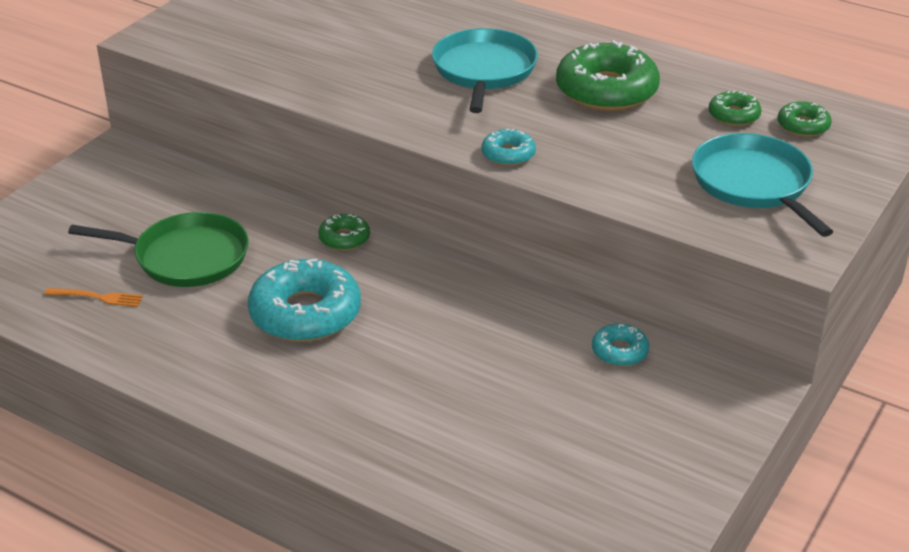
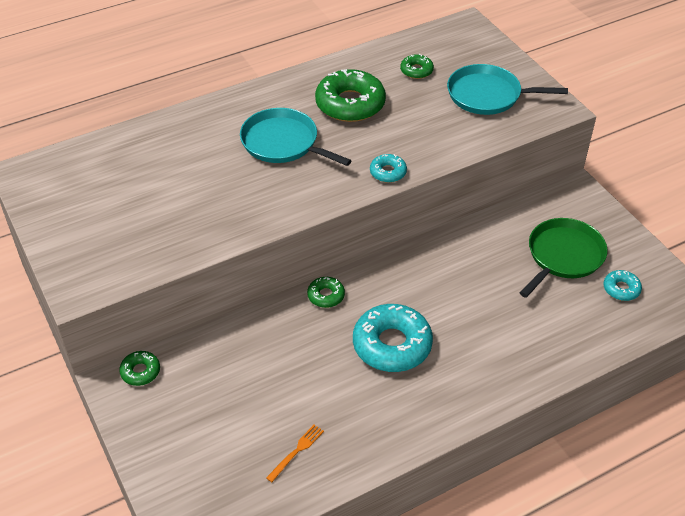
camera: 60 degrees left, 10 degrees up
green pan [68,212,249,287] -> green pan moved to [520,218,608,298]
turquoise donut [592,324,649,367] -> turquoise donut moved to [603,270,642,301]
green donut [778,101,831,137] -> green donut moved to [119,351,160,386]

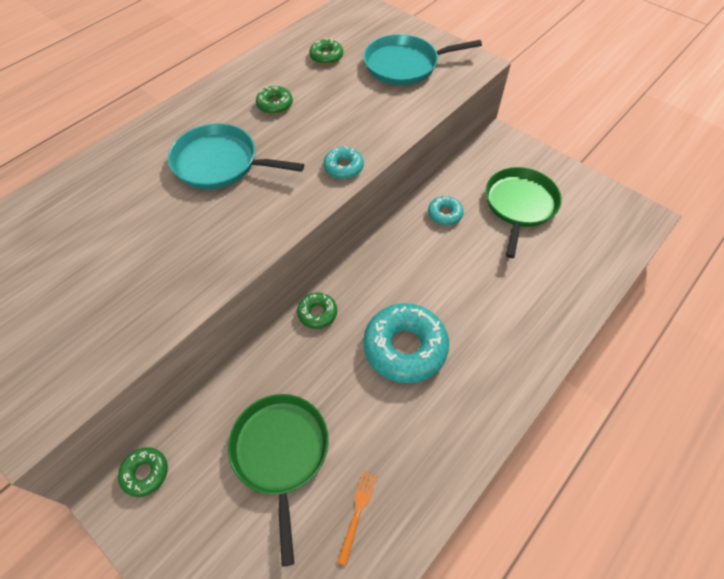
camera: 20 degrees left, 10 degrees up
green donut [315,69,386,122] -> green donut [256,86,293,114], size x0.49
turquoise donut [603,270,642,301] -> turquoise donut moved to [428,196,464,225]
none -> green pan [228,394,329,566]

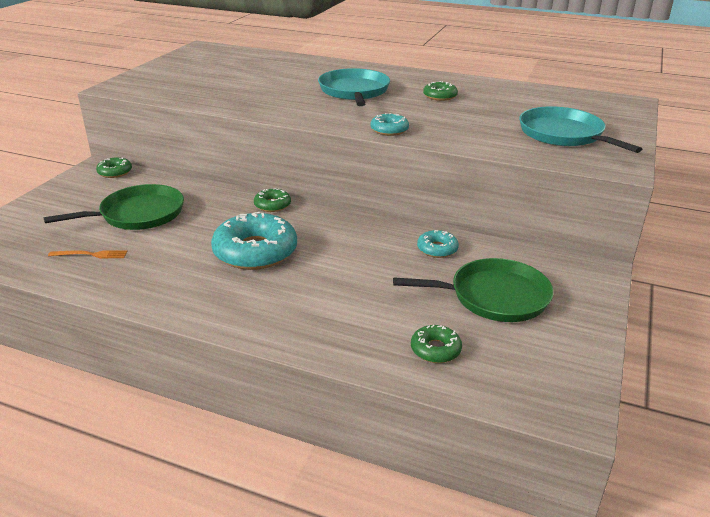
camera: 70 degrees right, 25 degrees down
green donut [309,38,343,65] -> green donut moved to [411,325,462,363]

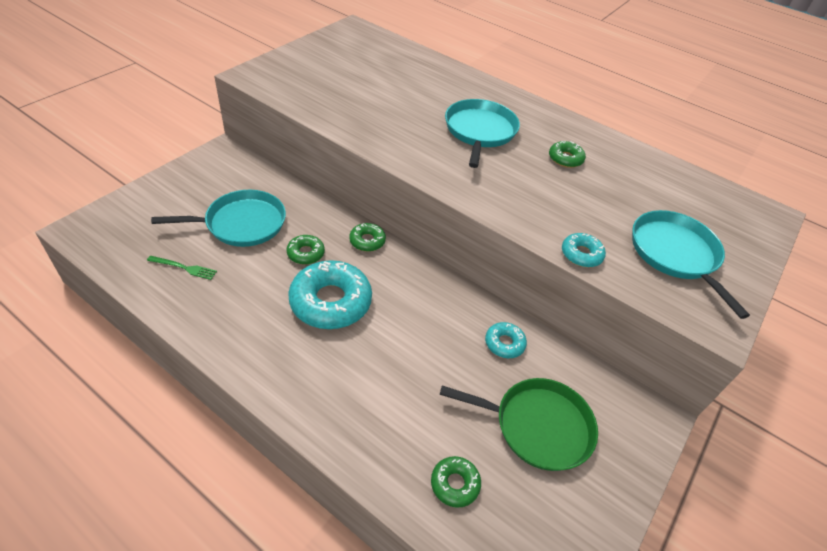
camera: 10 degrees right, 15 degrees up
green pan [44,184,184,230] -> turquoise pan [151,190,286,247]
orange fork [48,250,127,258] -> green fork [147,256,217,280]
green donut [96,157,132,178] -> green donut moved to [287,235,325,265]
turquoise donut [370,113,409,136] -> turquoise donut moved to [562,233,606,267]

